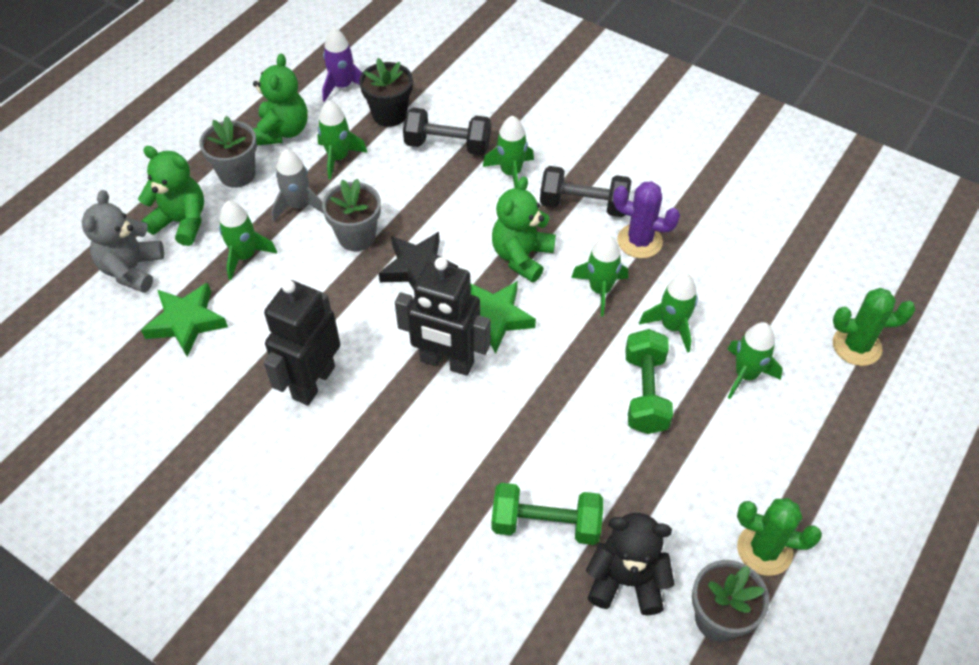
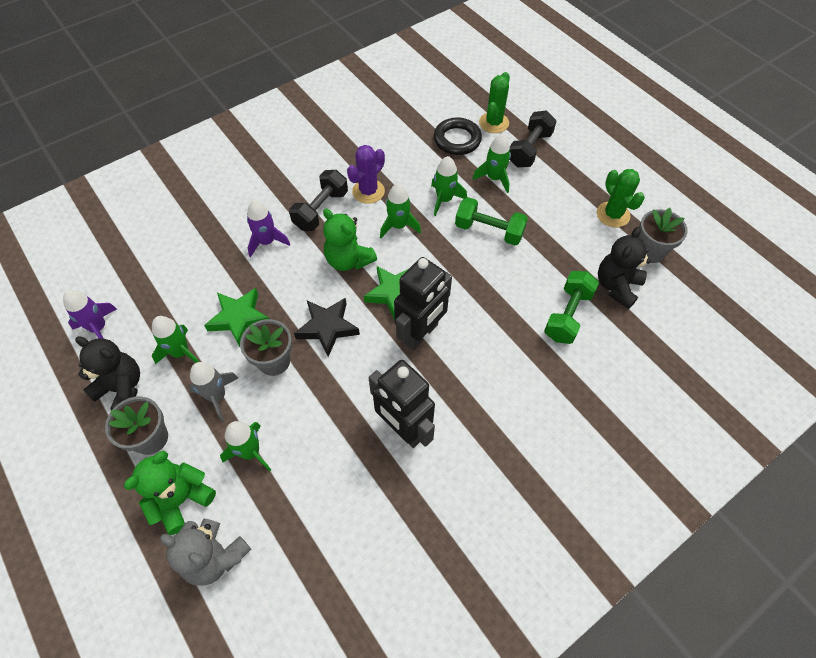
camera: 70 degrees left, 5 degrees up
green star [141,282,228,357] -> green star moved to [204,288,269,347]
green teddy bear [252,54,308,145] -> black teddy bear [75,336,140,410]
black flower pot [359,58,413,127] -> none
black dumbbell [403,108,491,155] -> black dumbbell moved to [509,110,557,167]
green rocket [483,115,534,188] -> purple rocket [247,200,290,257]
green cactus [737,498,822,576] -> green cactus turned 60 degrees counterclockwise [597,169,645,227]
none -> black ring [434,118,482,155]

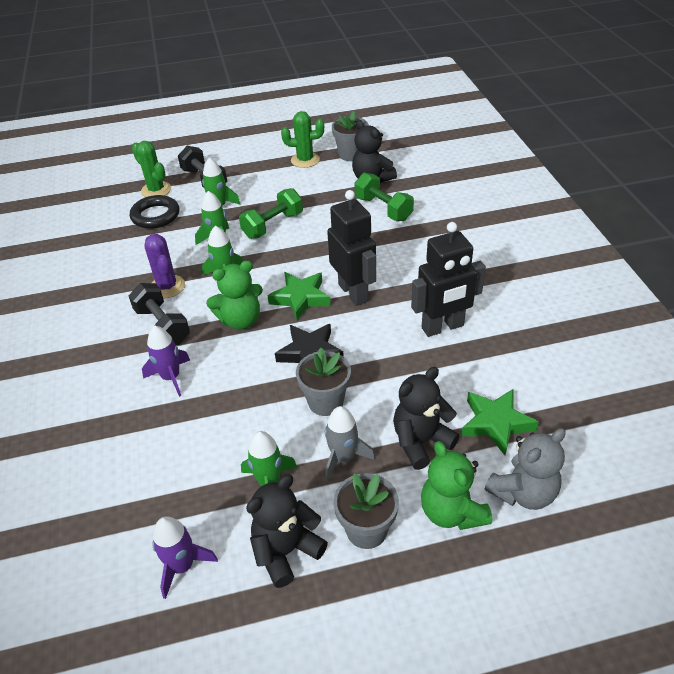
camera: 65 degrees left, 15 degrees down
green star [204,288,269,347] -> green star moved to [461,389,539,455]
green rocket [220,421,271,472] -> black teddy bear [393,367,460,470]

